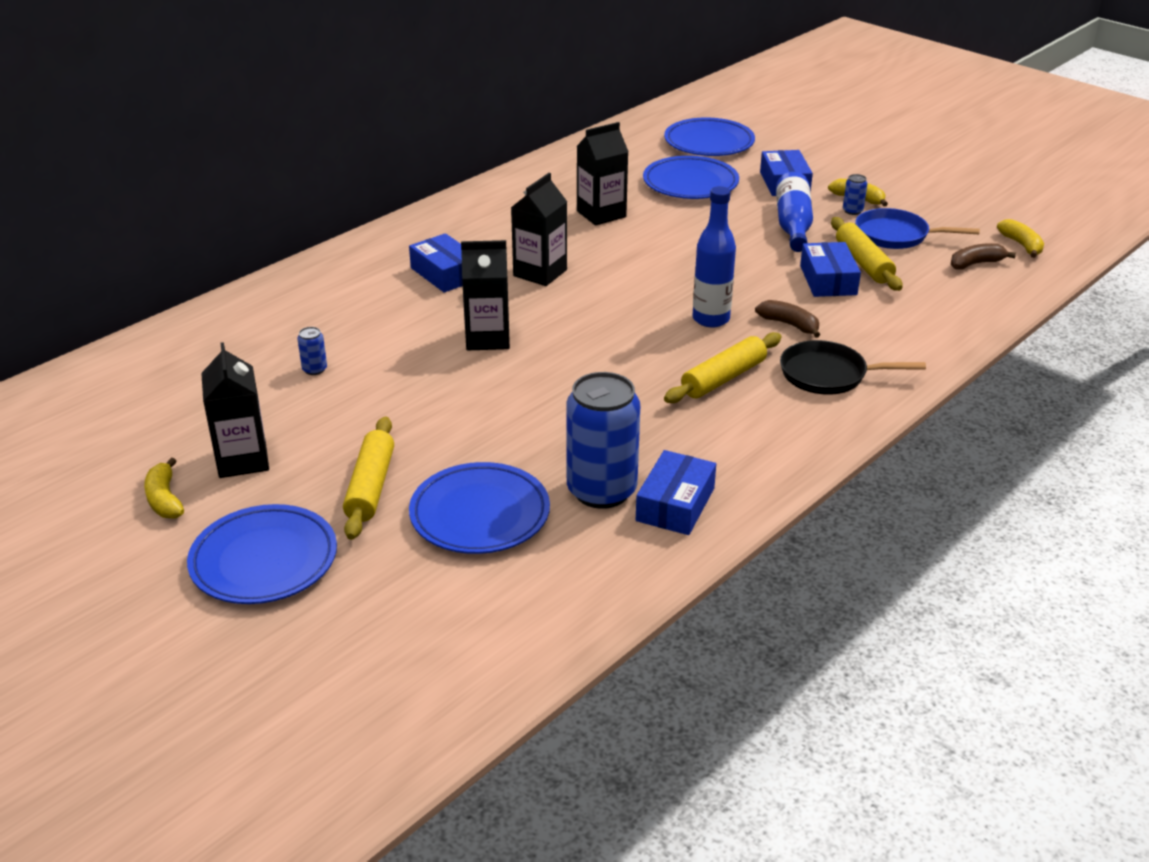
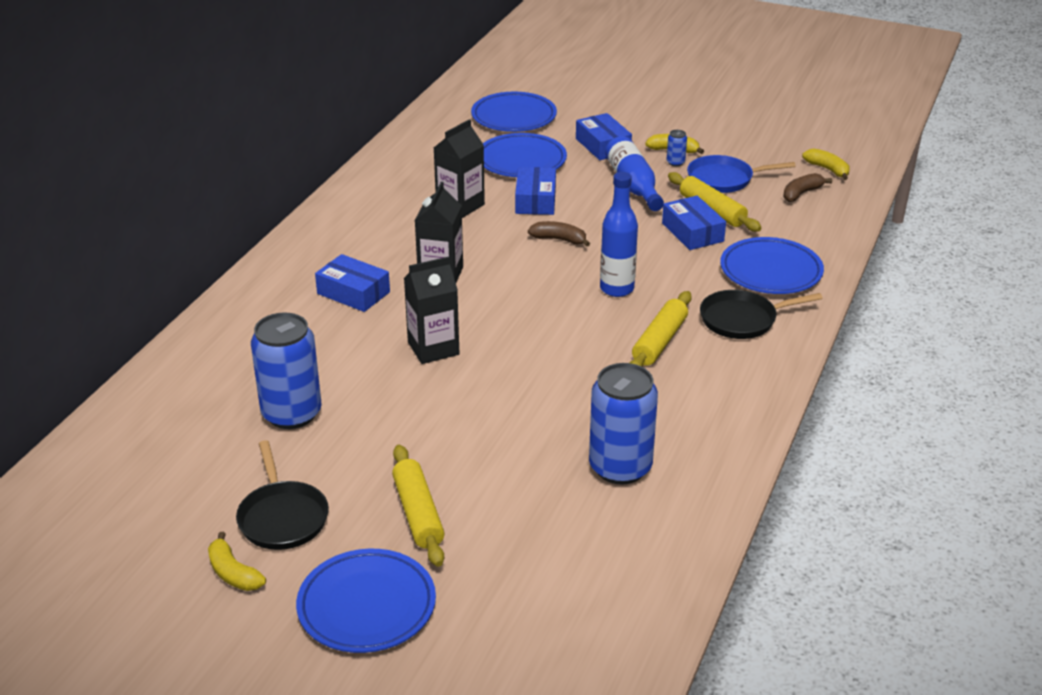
camera: 20 degrees left, 0 degrees up
black carton [201,342,269,478] -> black pan [236,440,329,550]
blue can [297,327,327,375] -> blue can [251,313,321,429], size x2.47
blue plate [409,462,550,554] -> blue plate moved to [720,237,824,294]
blue box [636,450,716,535] -> blue box moved to [515,167,556,215]
brown banana [755,300,820,338] -> brown banana moved to [528,221,590,247]

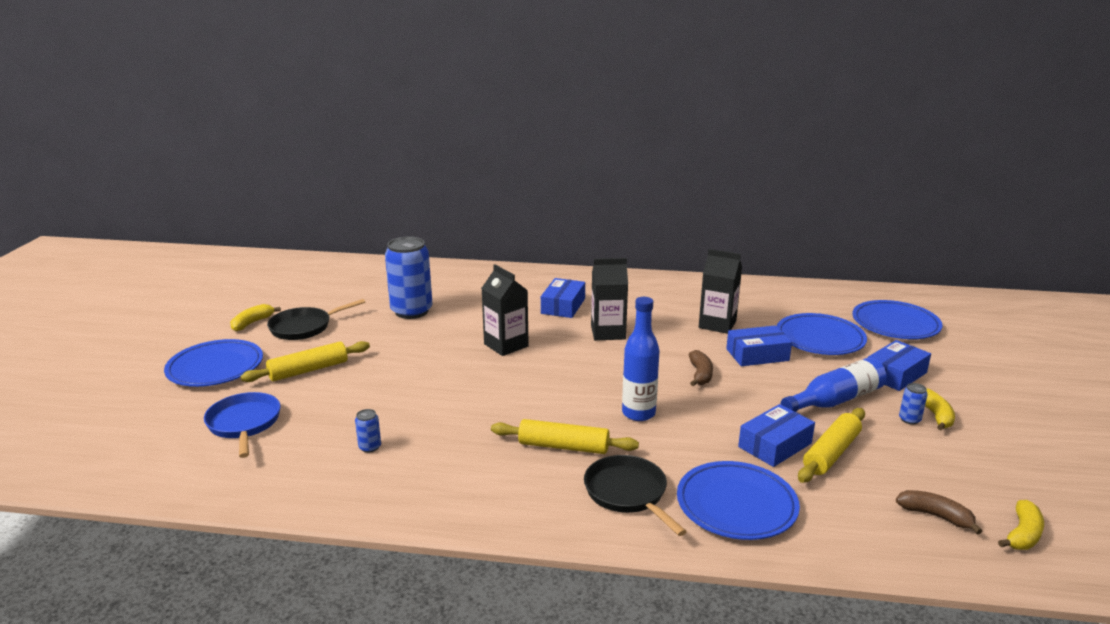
camera: 75 degrees right, 10 degrees down
blue can [589,363,658,484] -> blue can [355,409,381,453], size x0.40
blue pan [687,155,796,193] -> blue pan moved to [204,392,281,458]

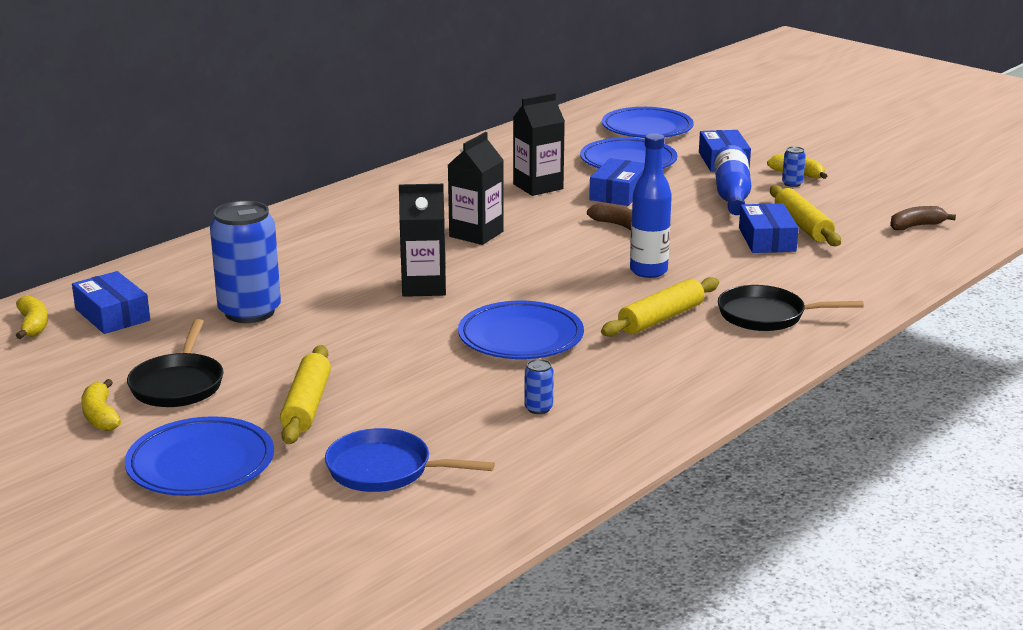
camera: 55 degrees left, 0 degrees up
blue box [541,278,585,318] -> blue box moved to [72,271,150,334]
blue plate [677,461,800,540] -> blue plate moved to [458,301,584,359]
yellow banana [998,500,1044,550] -> yellow banana moved to [16,295,48,339]

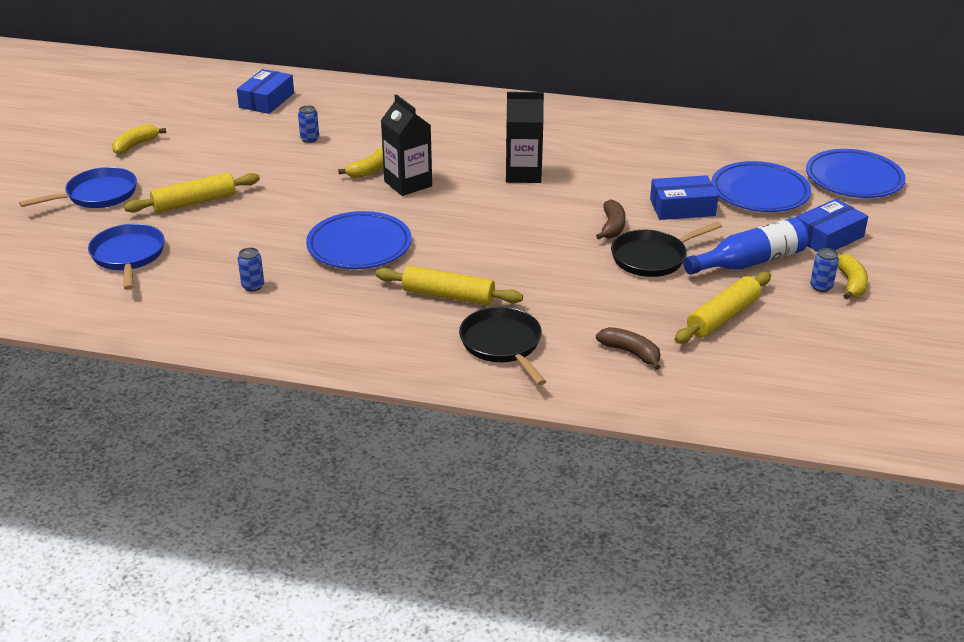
camera: 60 degrees right, 10 degrees up
yellow banana [16,295,48,339] -> yellow banana moved to [338,148,383,178]
blue plate [125,416,274,496] -> blue pan [19,167,137,208]
black pan [127,319,224,407] -> black pan moved to [611,221,722,277]
blue can [210,201,281,323] -> blue can [298,105,319,143], size x0.40
black carton [513,93,565,196] -> none
blue bottle [630,133,672,278] -> none
blue box [739,203,799,253] -> none
brown banana [890,206,956,230] -> brown banana moved to [596,327,661,370]

